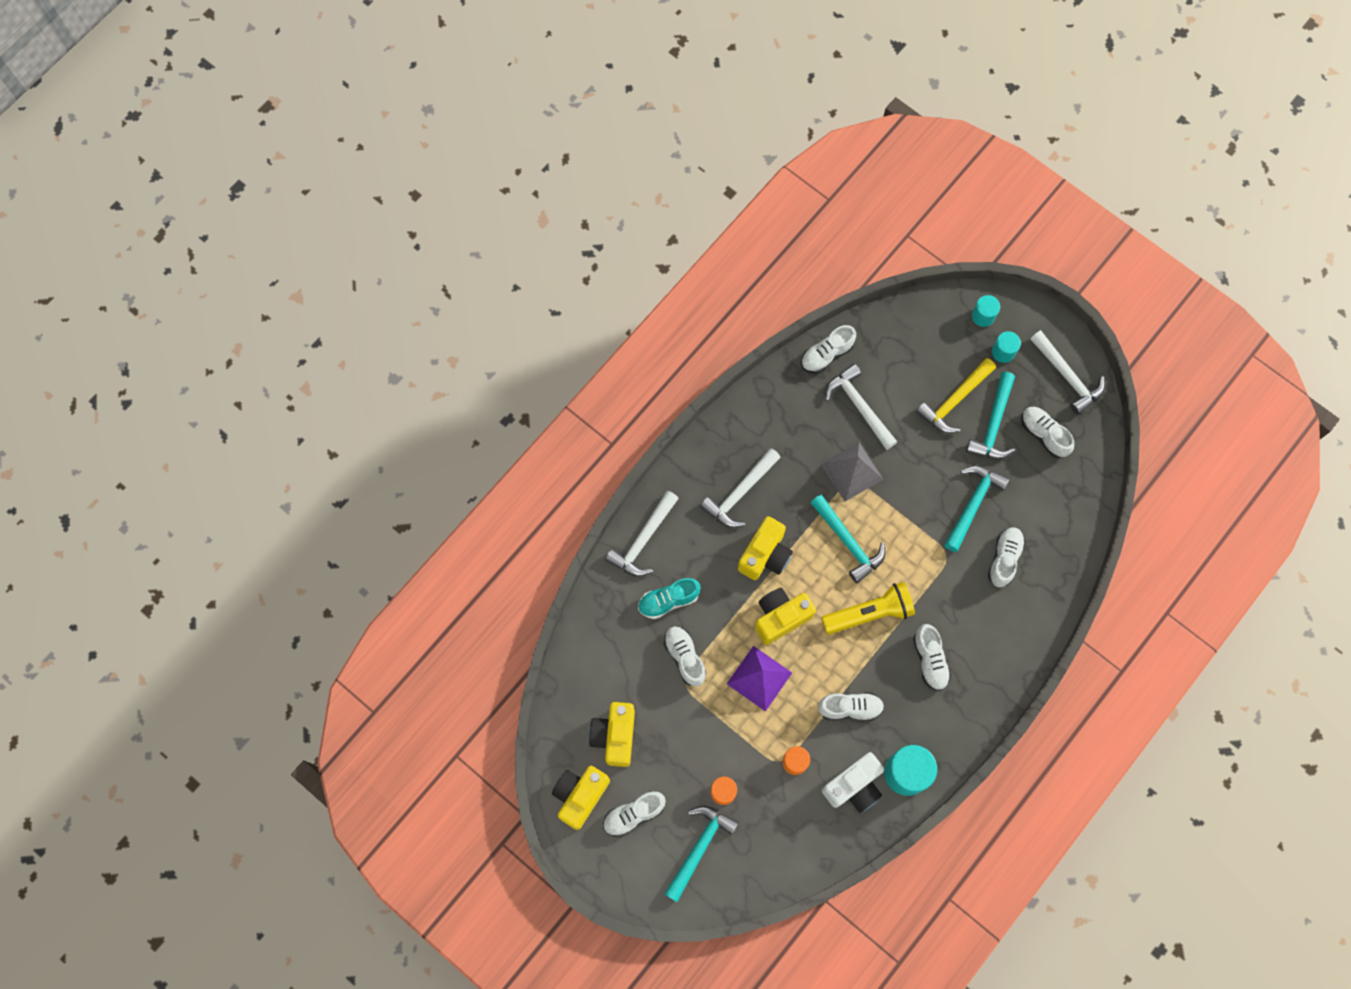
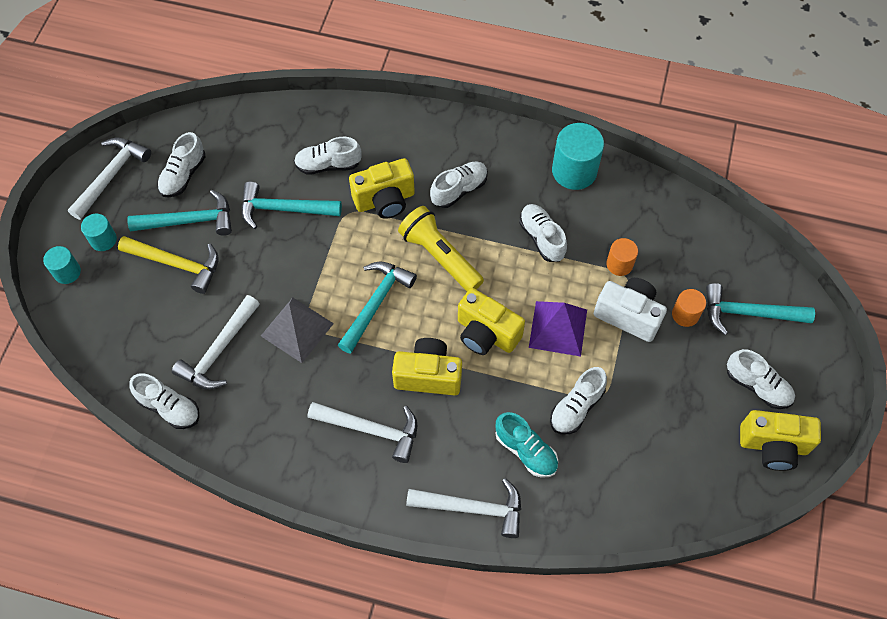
camera: 115 degrees left, 10 degrees down
yellow camera [589,702,635,767] -> yellow camera moved to [349,158,415,219]
white camera [822,752,884,813] -> white camera moved to [594,278,667,342]

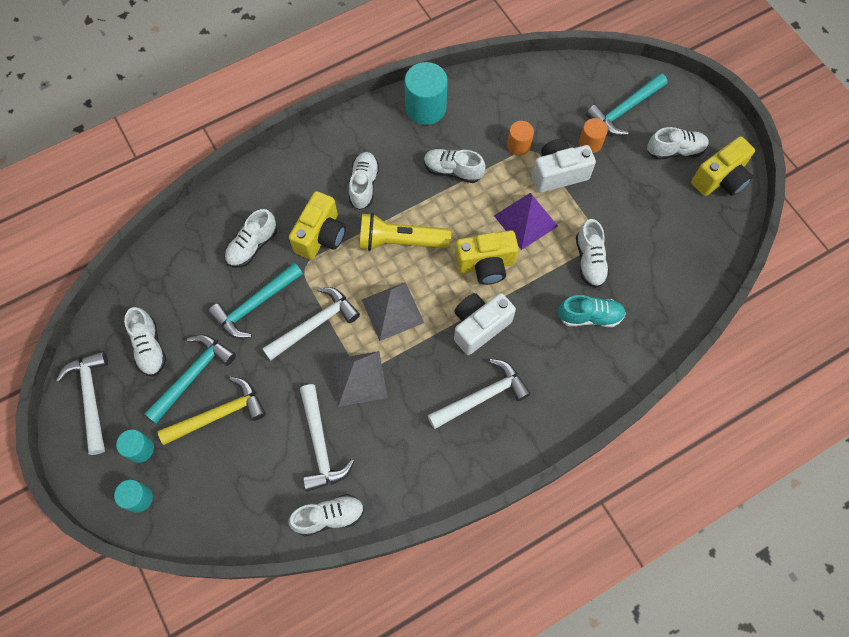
camera: 45 degrees left, 5 degrees up
turquoise hammer [338,261,417,354] -> grey pyramid [362,282,424,341]
yellow camera [392,338,462,396] -> white camera [454,293,516,355]
white hammer [406,478,521,538] -> white hammer moved to [262,287,360,361]

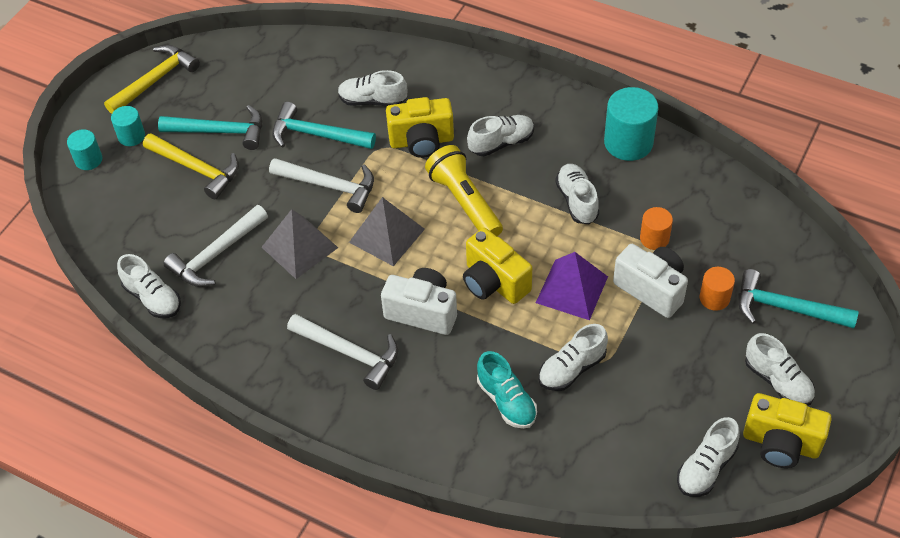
camera: 60 degrees right, 15 degrees down
white hammer [56,351,108,455] -> yellow hammer [104,45,200,114]
white shoe [124,307,166,376] -> white shoe moved to [677,417,740,497]

